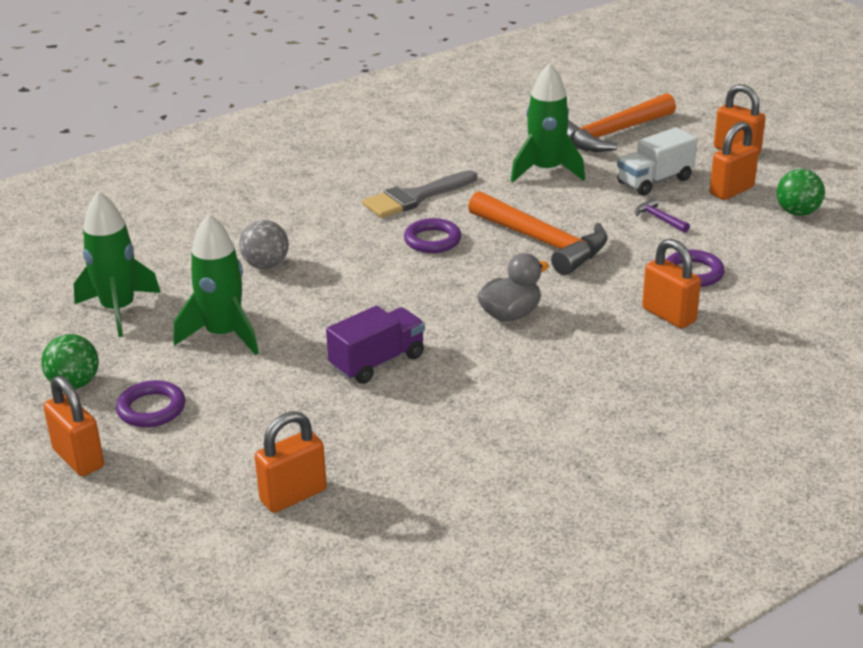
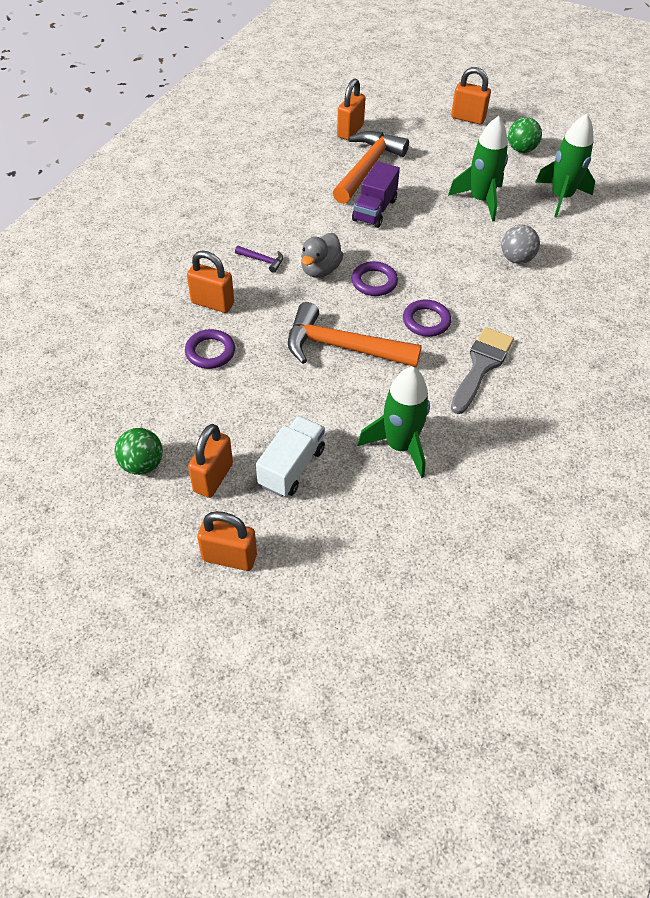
camera: 150 degrees right, 20 degrees up
purple ring [116,380,185,427] -> purple ring moved to [351,261,398,296]
orange hammer [567,93,676,152] -> orange hammer moved to [333,131,409,204]
purple hammer [635,198,690,233] -> purple hammer moved to [235,246,283,273]

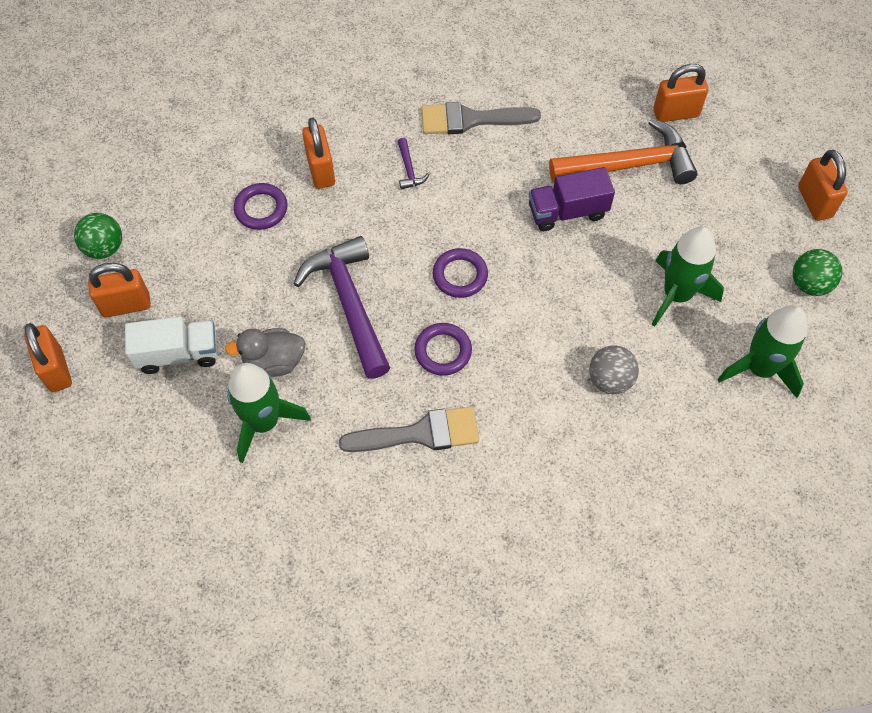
camera: 55 degrees right, 10 degrees up
orange hammer [288,302,422,367] -> purple hammer [294,236,390,379]
grey duck [301,233,344,278] -> grey duck moved to [225,328,306,377]
none -> grey brush [421,102,541,134]

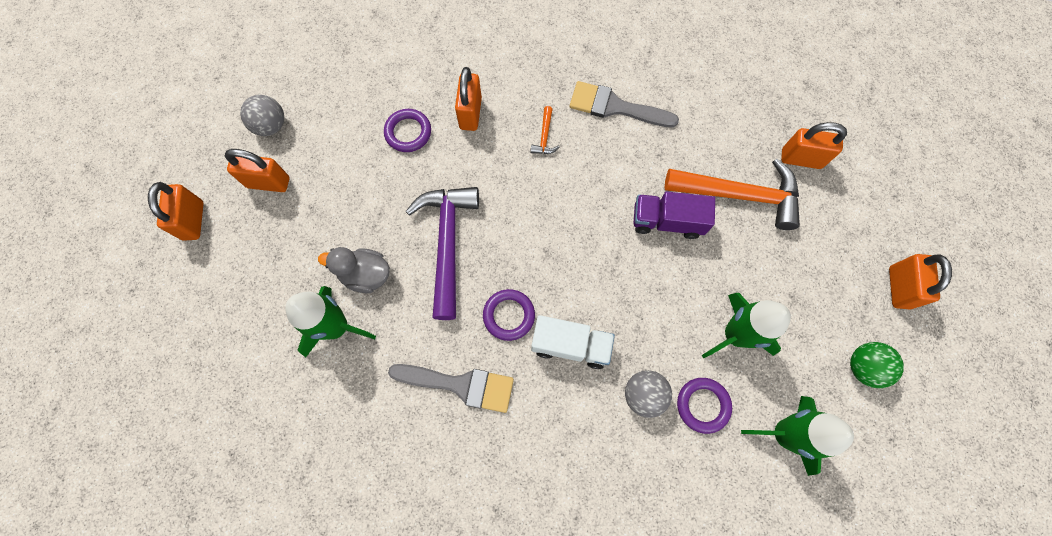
camera: 20 degrees right, 10 degrees up
green ball [74,213,122,259] -> grey ball [240,95,285,136]
white truck [125,317,218,374] -> white truck moved to [531,315,615,369]
purple hammer [398,138,429,189] -> orange hammer [530,106,560,154]
purple ring [433,248,488,298] -> purple ring moved to [677,378,732,434]

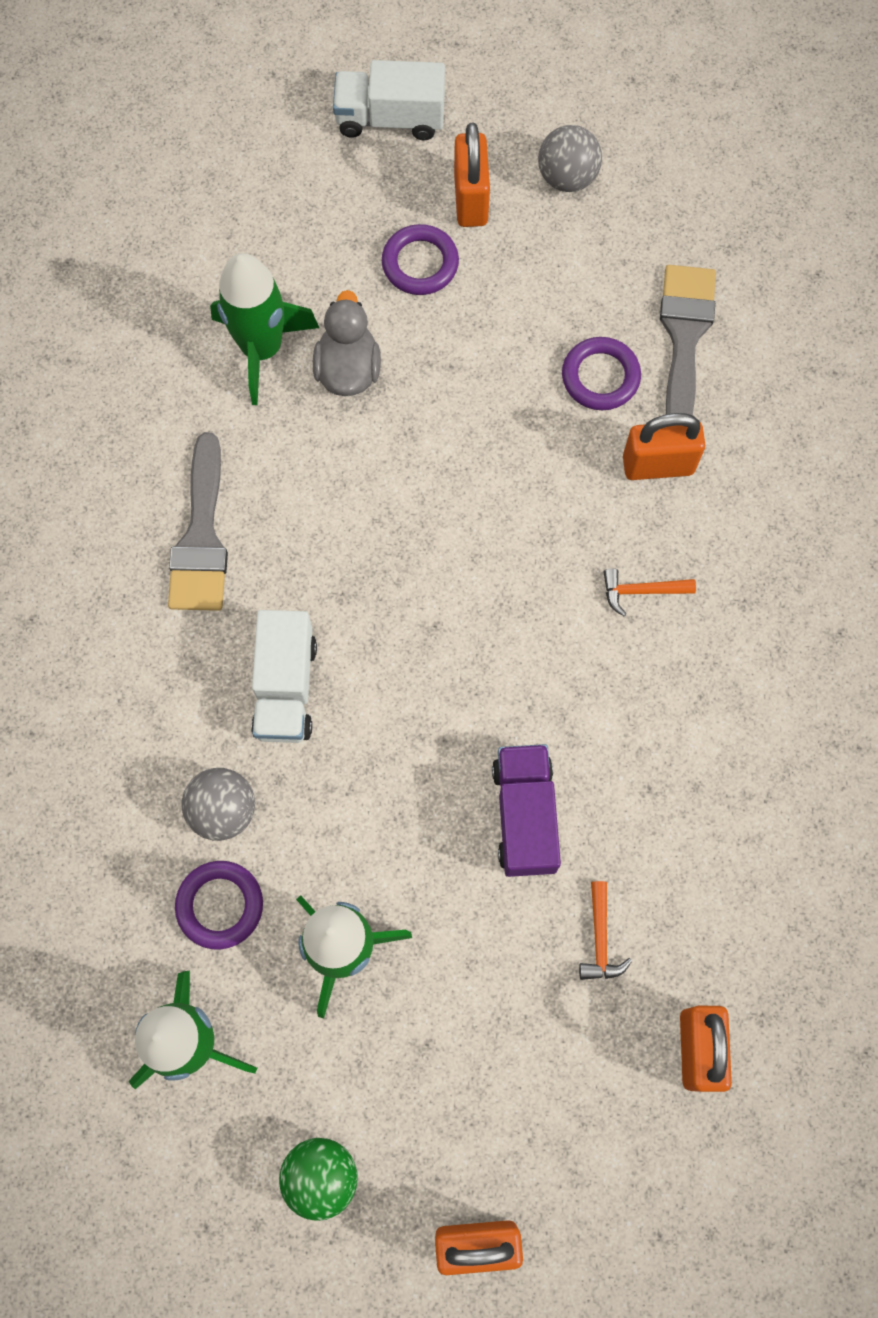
camera: 80 degrees right, 0 degrees up
orange padlock [148,182,204,241] -> white truck [333,60,445,140]
purple hammer [406,187,479,320] -> none
purple ring [483,289,535,341] -> purple ring moved to [382,224,459,295]
grey brush [570,81,679,128] -> grey brush moved to [660,265,716,415]
orange hammer [665,159,800,230] -> orange hammer [579,881,632,980], size x0.41

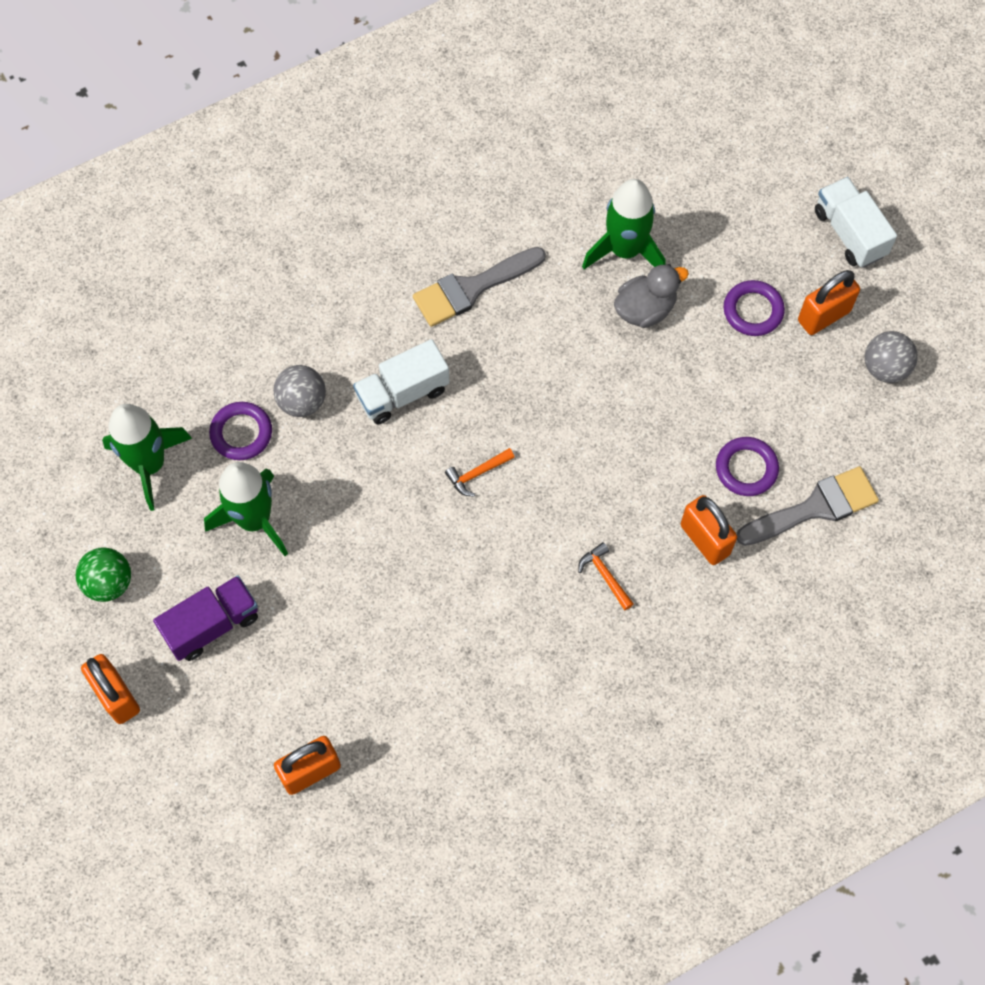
camera: 60 degrees right, 5 degrees down
purple truck [492,744,561,877] -> purple truck moved to [153,575,258,661]
orange hammer [579,881,632,980] -> orange hammer moved to [445,448,515,497]

